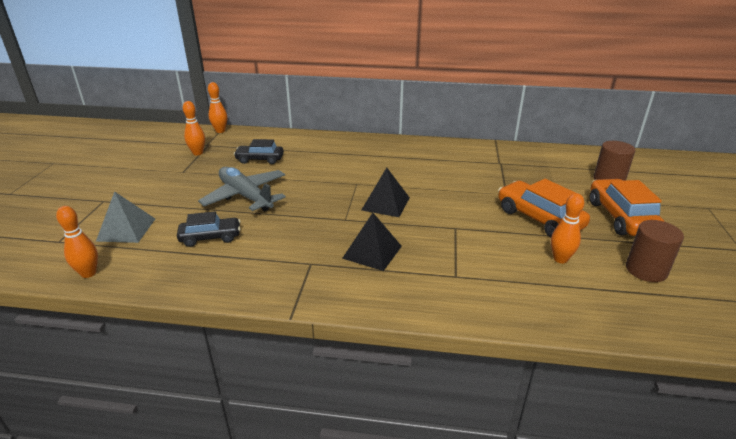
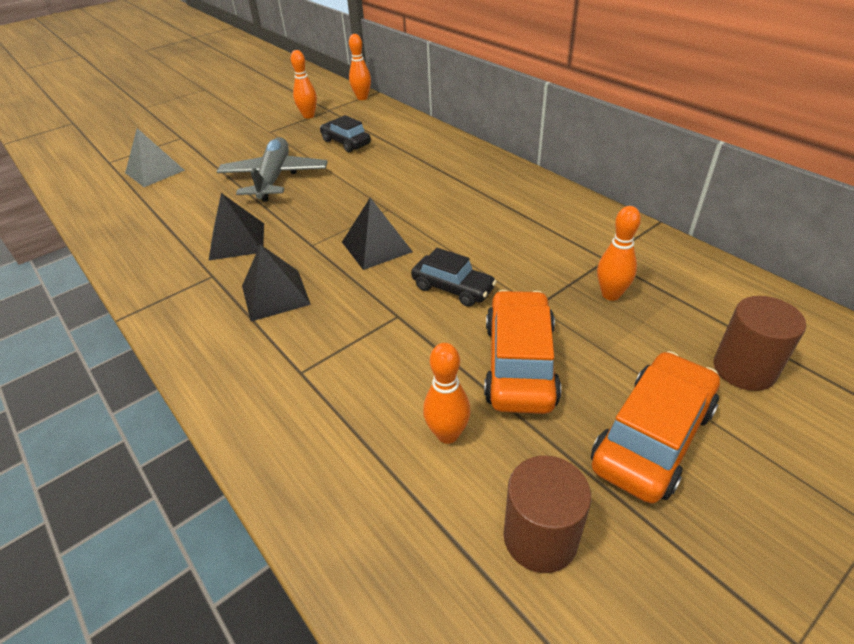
camera: 45 degrees right, 10 degrees up
orange bowling pin [56,206,98,278] -> orange bowling pin moved to [597,206,641,301]
black car [177,211,241,247] -> black car moved to [411,248,497,307]
none -> black pyramid [209,193,264,260]

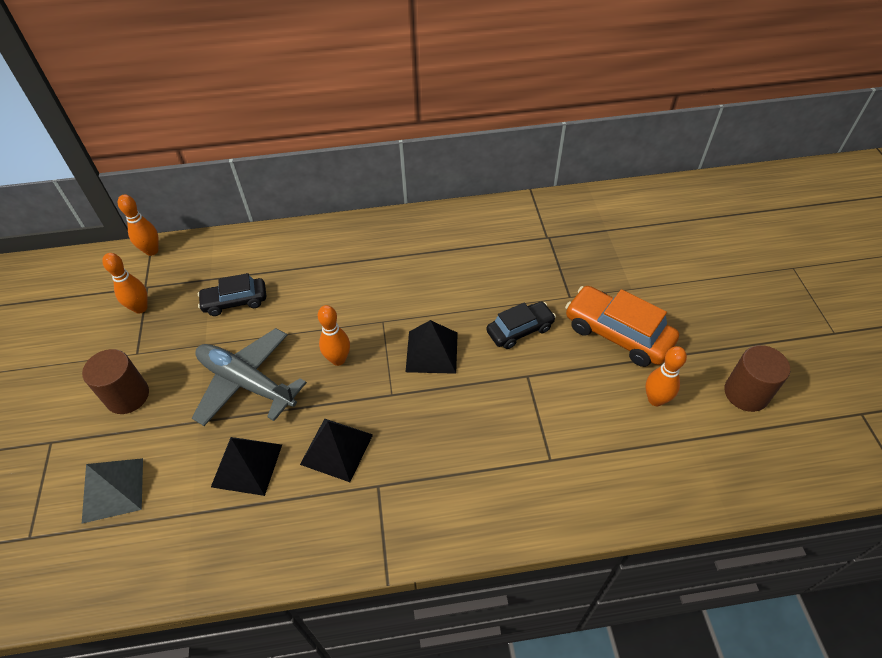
camera: 60 degrees left, 10 degrees up
black pyramid [242,244,311,321] -> black pyramid moved to [211,437,282,496]
orange car [591,351,720,503] -> none
orange bowling pin [597,206,641,301] -> orange bowling pin moved to [318,305,350,366]
brown cylinder [714,296,806,391] -> brown cylinder moved to [82,349,149,414]

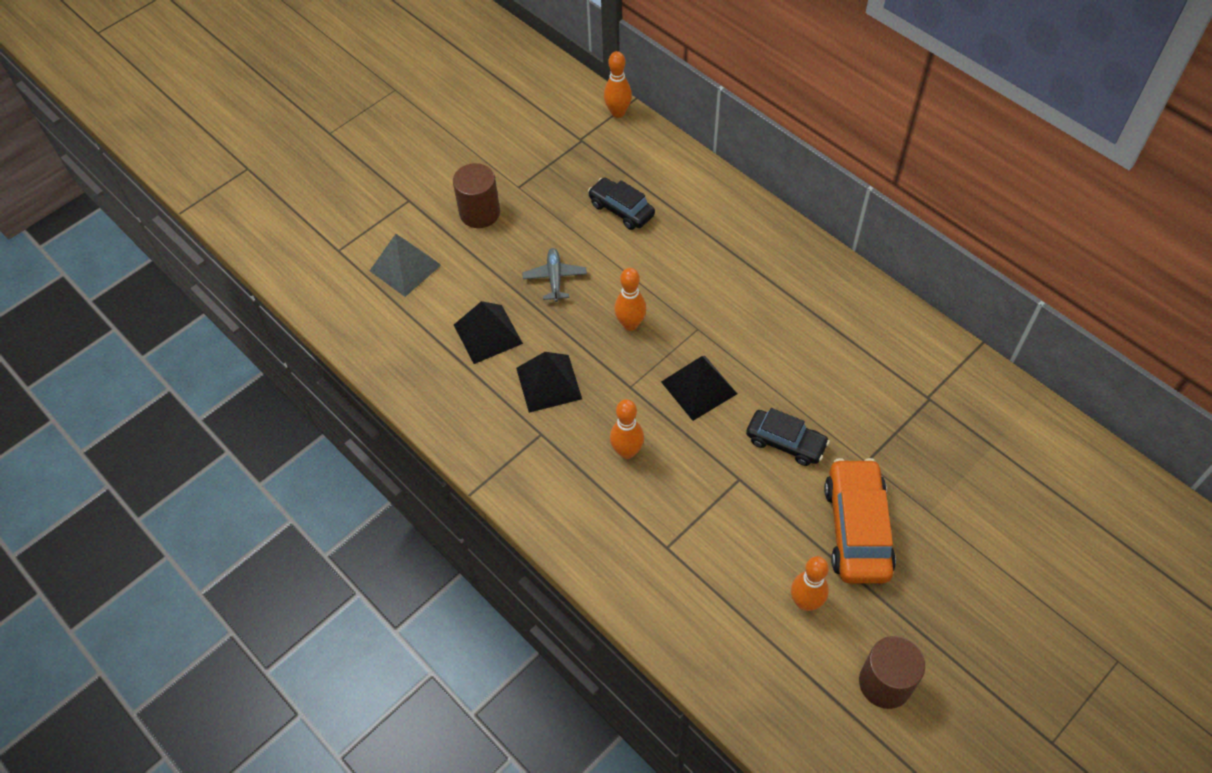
camera: 55 degrees right, 5 degrees up
orange bowling pin [102,253,148,314] -> orange bowling pin moved to [610,399,644,459]
grey plane [192,328,307,426] -> grey plane [522,248,587,302], size x0.51

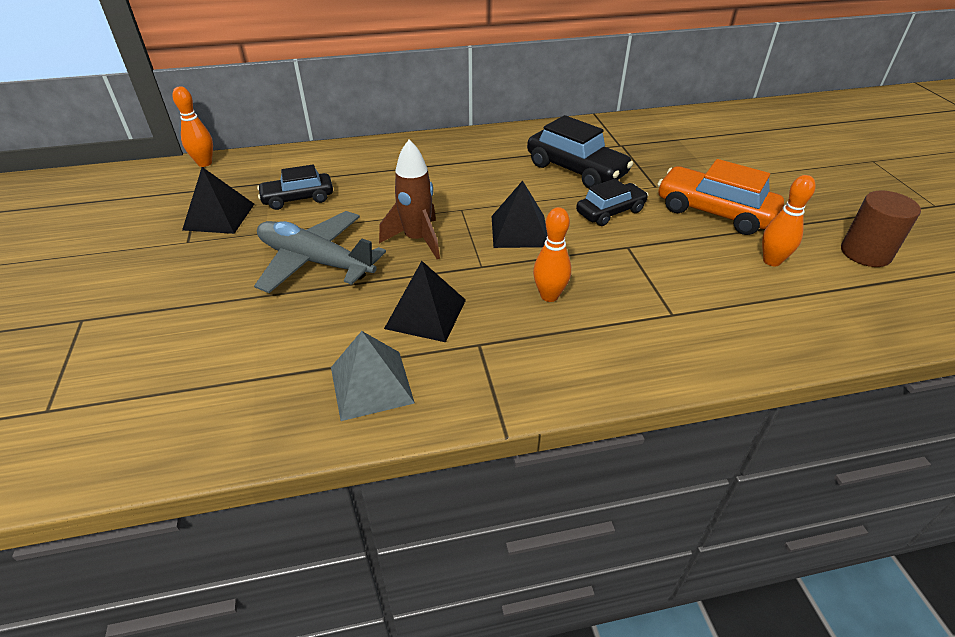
camera: 60 degrees left, 15 degrees down
grey pyramid [370,234,441,297] -> grey pyramid moved to [331,331,415,421]
brown cylinder [453,163,500,228] -> none
black pyramid [454,301,523,364] -> black pyramid moved to [182,167,254,234]
grey plane [522,248,587,302] -> grey plane [254,211,386,293], size x1.94
orange bowling pin [614,268,646,331] -> brown rocket [379,140,440,259]
none -> black car [527,115,633,189]

